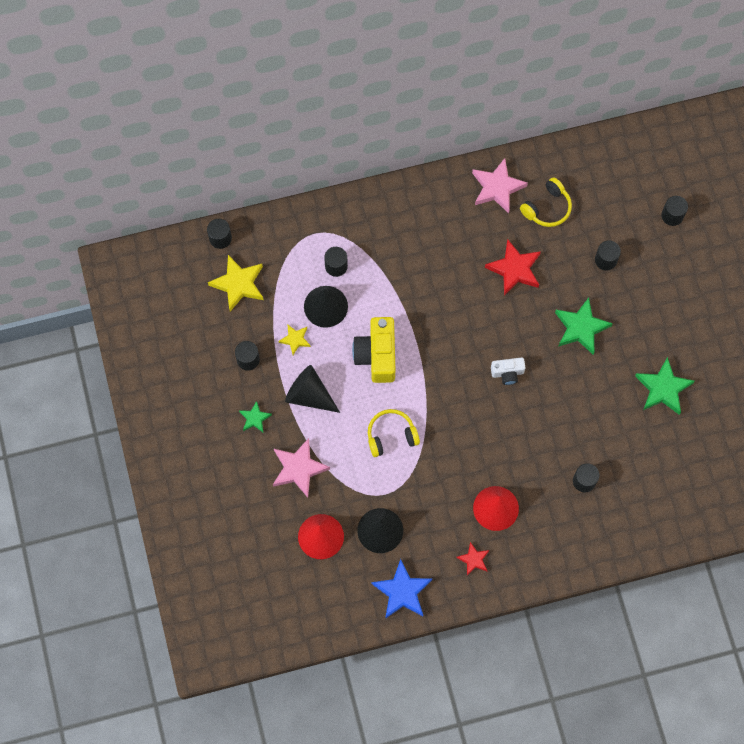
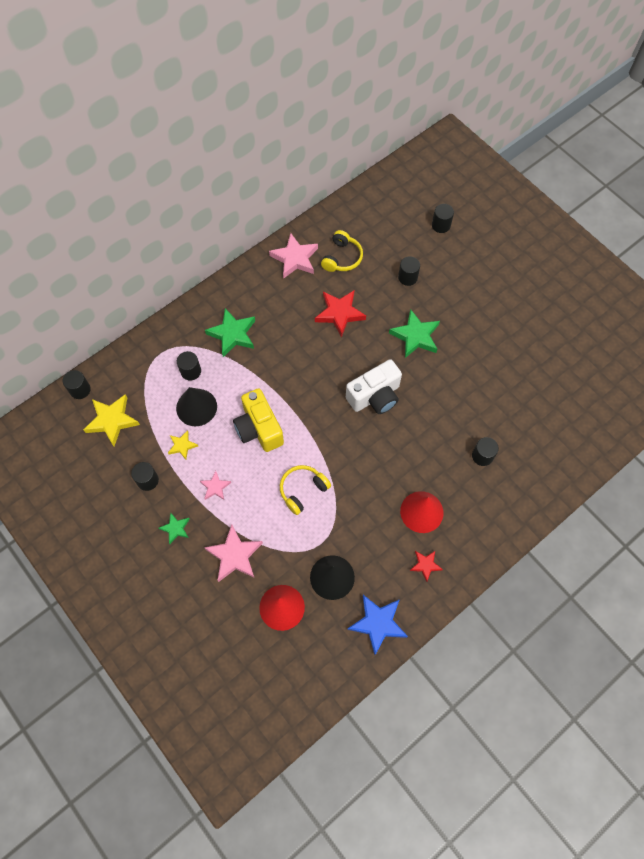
camera: 25 degrees left, 5 degrees down
black cone [285,365,340,413] -> pink star [200,471,231,500]
white camera [491,357,526,385] -> white camera [346,359,402,414], size x1.82
green star [635,357,695,415] -> green star moved to [205,308,255,357]

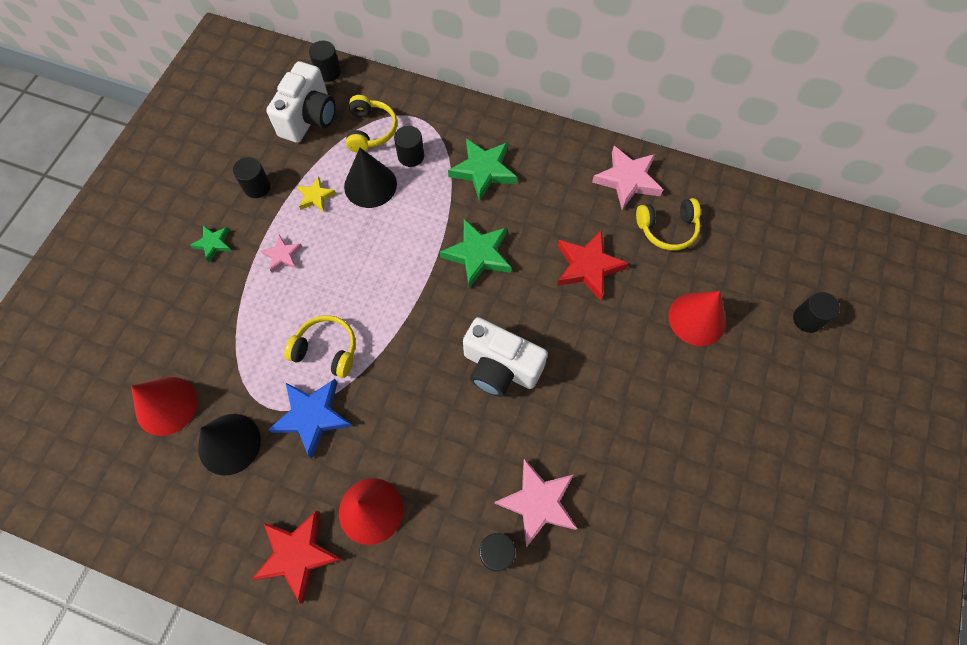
camera: 60 degrees right, 0 degrees up
yellow star [83,394,140,446] -> white camera [266,61,336,143]
pink star [204,525,263,582] -> pink star moved to [495,459,577,547]
yellow camera [233,388,284,452] -> none
blue star [347,595,408,655] -> blue star moved to [268,379,353,459]
green star [389,309,440,358] -> green star moved to [440,219,511,288]
black cylinder [398,256,420,286] -> red cone [669,291,726,346]
red star [410,551,443,582] -> red star [251,510,343,603], size x1.79
none -> yellow headphones [346,95,397,152]

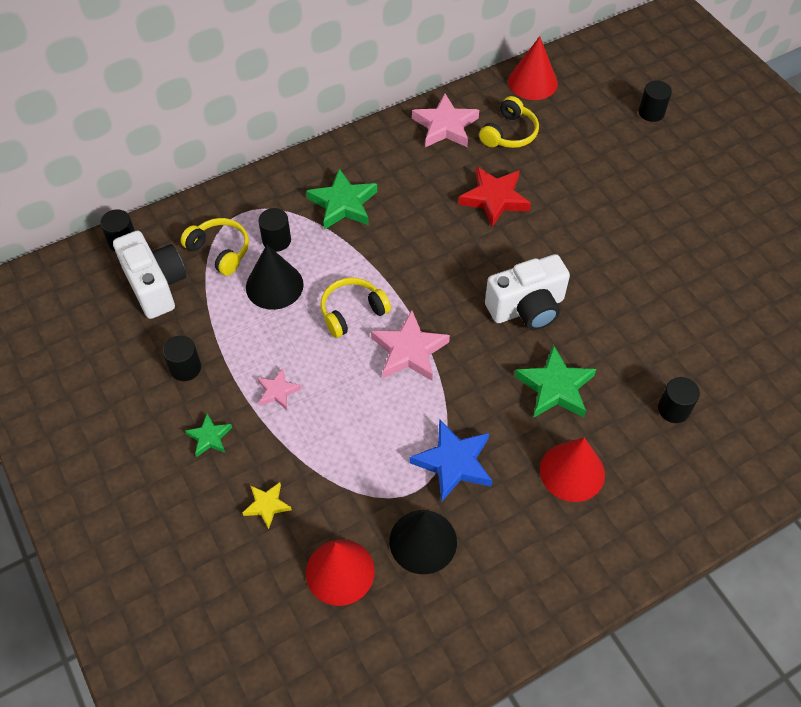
camera: 50 degrees left, 10 degrees down
red star [251,510,343,603] -> none
yellow headphones [284,315,356,378] -> yellow headphones moved to [320,277,391,338]
yellow star [297,177,336,212] -> yellow star moved to [242,482,292,529]
green star [440,219,511,288] -> green star moved to [514,345,596,418]
pink star [495,459,577,547] -> pink star moved to [371,310,450,381]
red cone [669,291,726,346] -> red cone moved to [508,36,558,100]

